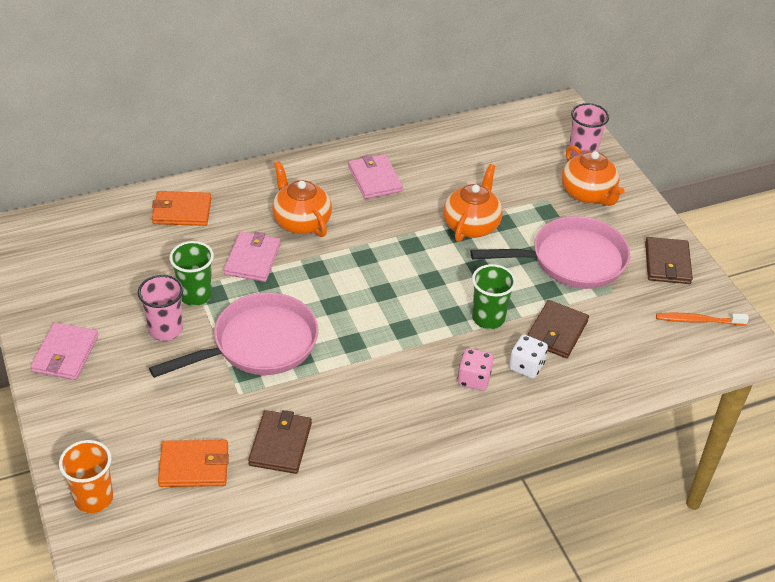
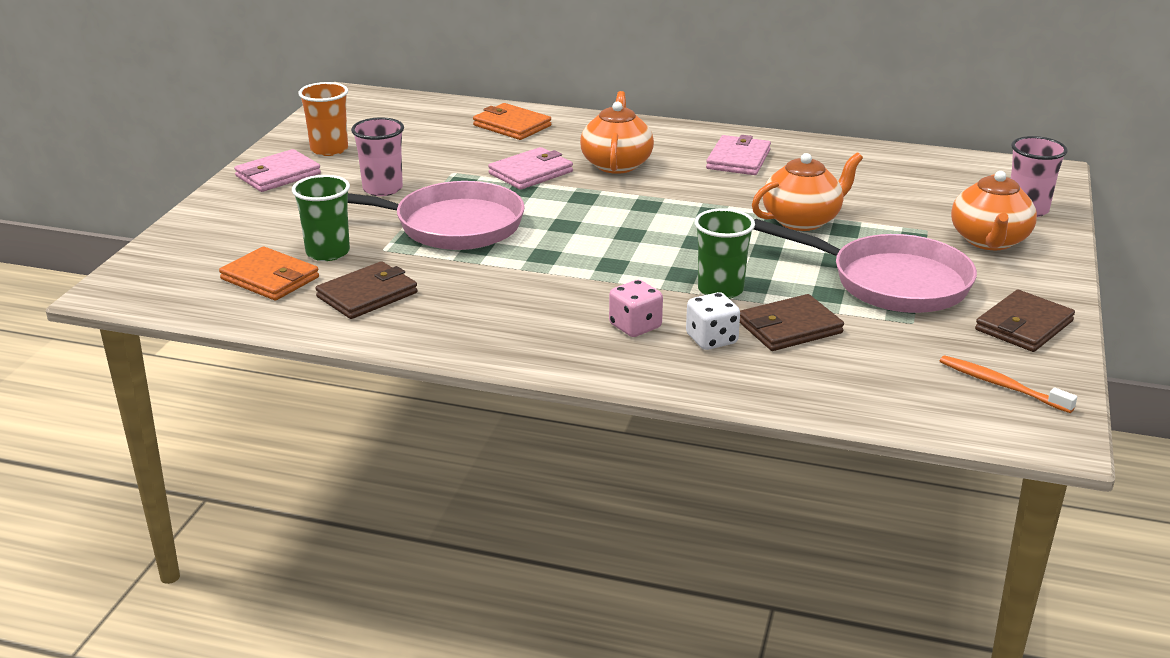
camera: 40 degrees right, 15 degrees down
orange cup [59,440,113,513] -> orange cup moved to [298,82,348,156]
green cup [169,241,214,306] -> green cup moved to [292,175,350,261]

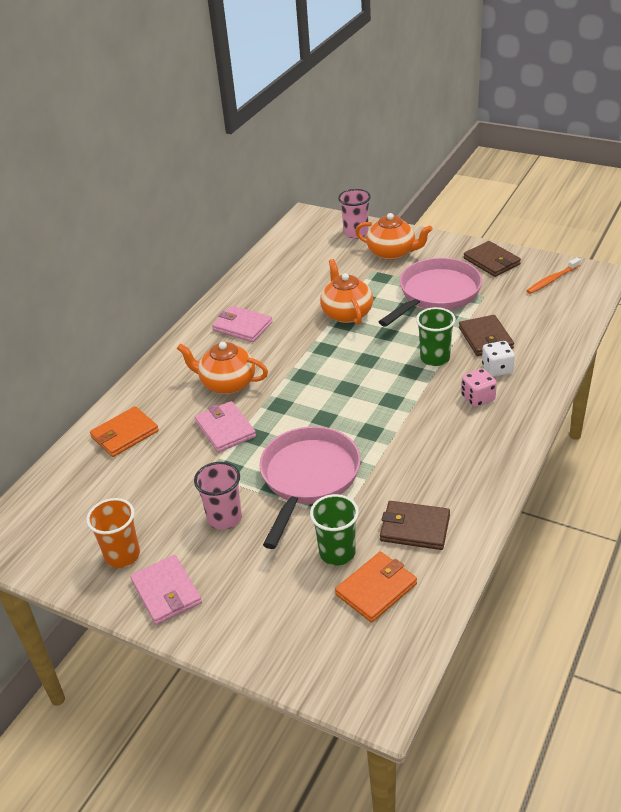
camera: 75 degrees left, 10 degrees up
brown wallet [316,261,418,319] -> brown wallet turned 45 degrees counterclockwise [380,501,450,550]

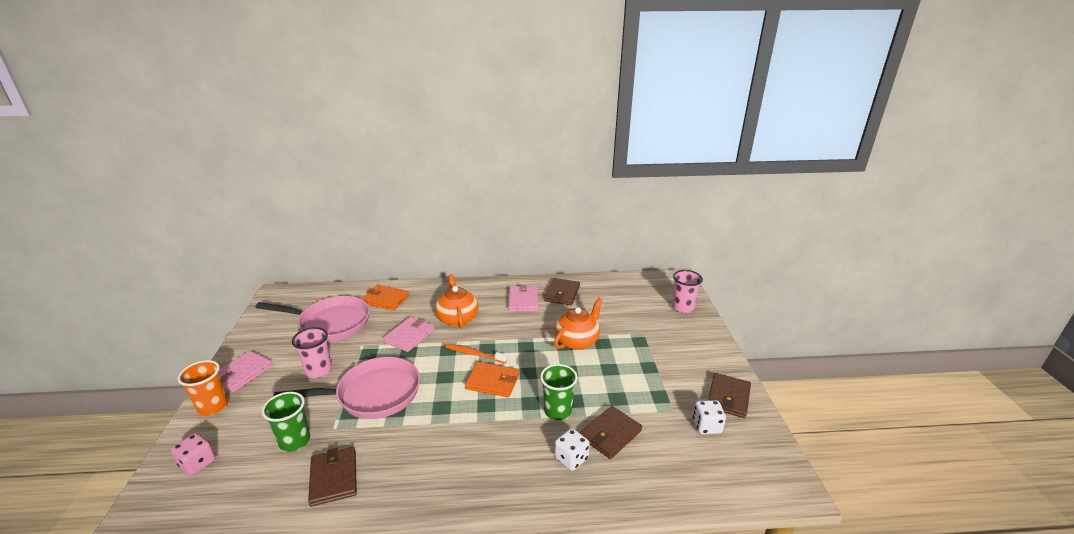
camera: 55 degrees right, 10 degrees down
orange cup [86,498,140,568] -> orange cup moved to [178,360,228,416]
orange wallet [335,552,417,623] -> orange wallet moved to [465,362,519,397]
orange teapot [355,213,433,260] -> none
pink pan [379,258,482,327] -> pink pan moved to [255,296,370,342]
pink dice [461,368,497,407] -> pink dice moved to [171,433,215,476]
orange toothbrush [527,257,581,294] -> orange toothbrush moved to [445,344,507,363]
none -> brown wallet [544,278,580,305]
none -> white dice [693,400,726,434]

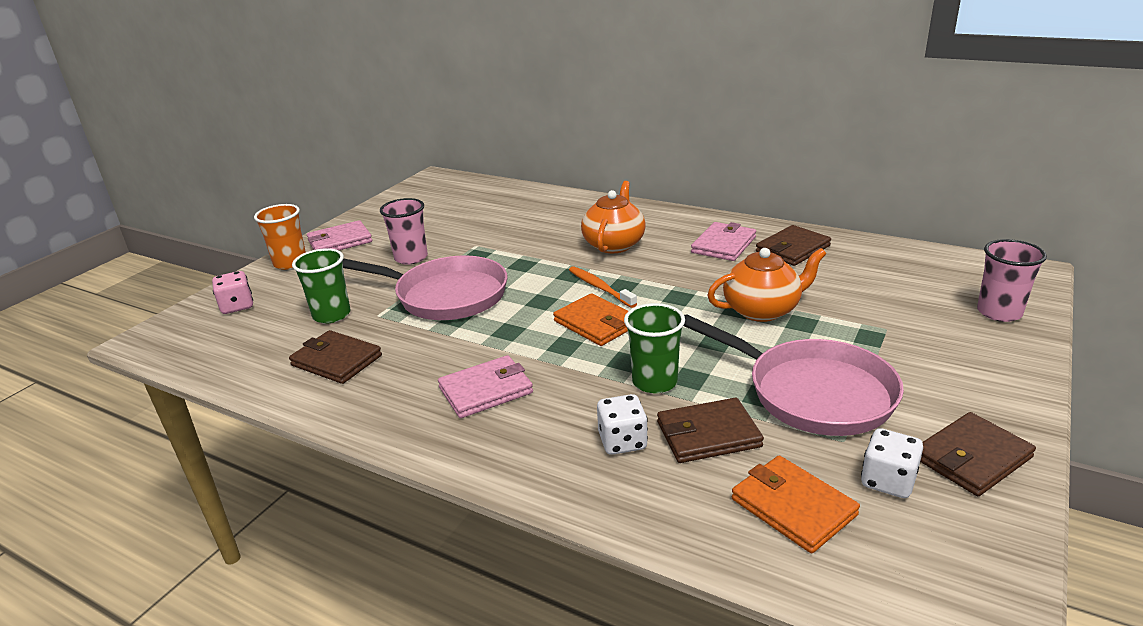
camera: 35 degrees right, 0 degrees up
pink pan [255,296,370,342] -> pink pan moved to [684,314,904,436]
brown wallet [308,447,357,507] -> brown wallet turned 75 degrees counterclockwise [289,330,382,384]
orange wallet [362,285,409,310] -> orange wallet moved to [732,455,860,553]
pink wallet [383,316,434,352] -> pink wallet moved to [438,355,533,418]

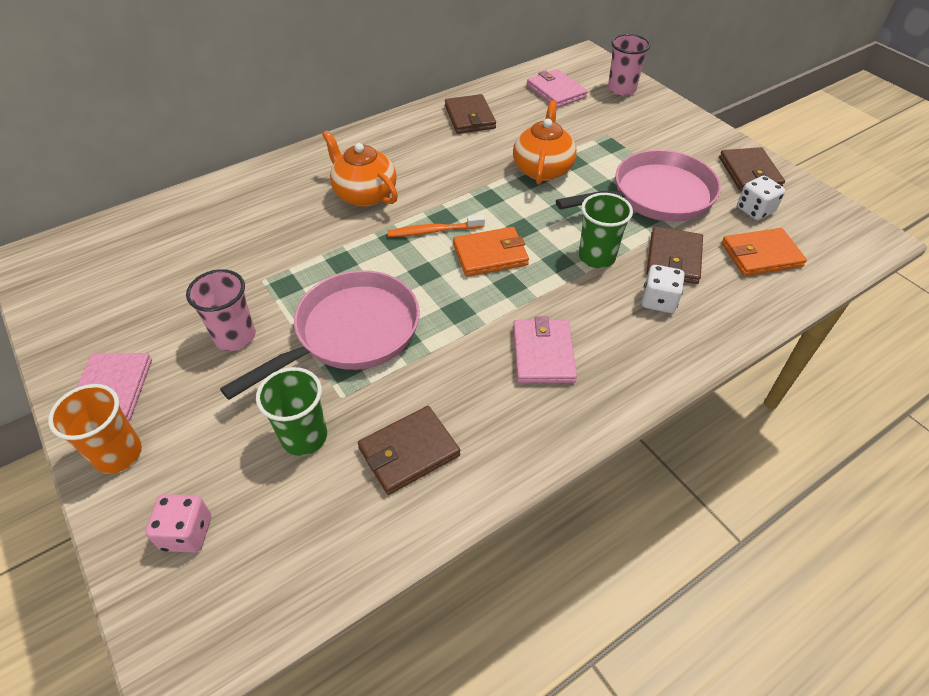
camera: 65 degrees left, 20 degrees up
pink wallet [691,222,756,261] -> pink wallet moved to [527,69,588,108]

